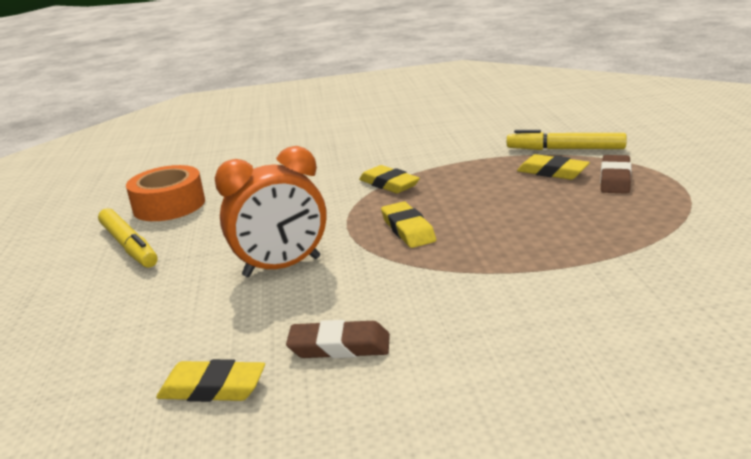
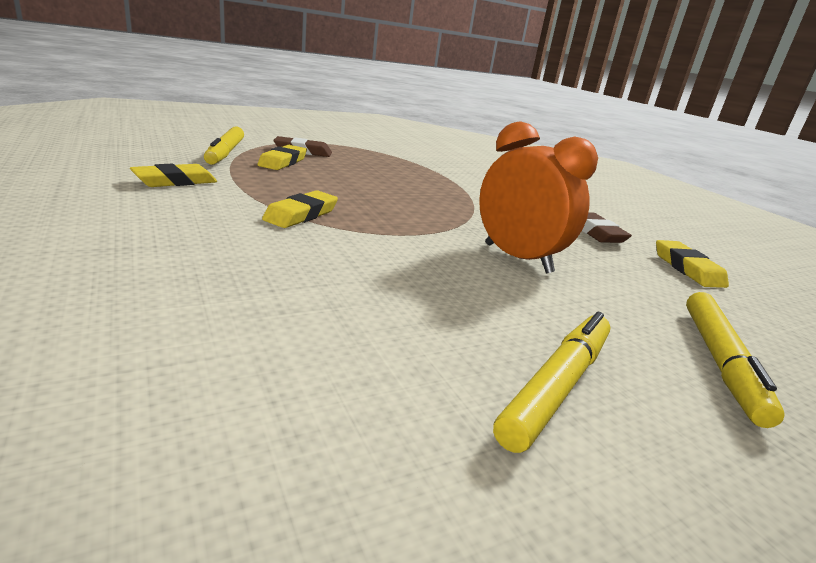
camera: 115 degrees left, 0 degrees up
orange tape [126,165,205,221] -> none
yellow eraser [381,201,436,248] -> yellow eraser moved to [130,164,217,187]
none -> yellow marker [686,292,785,428]

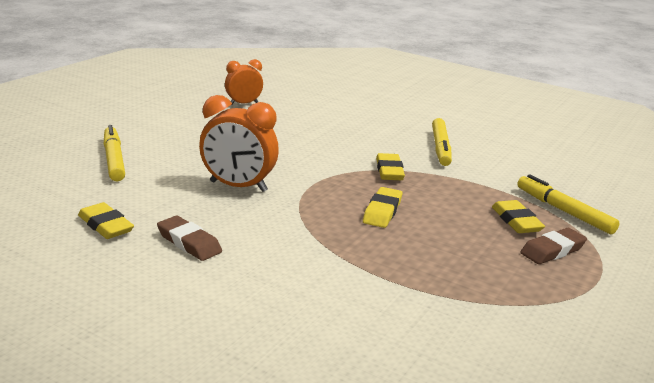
camera: 150 degrees right, 0 degrees up
yellow eraser [130,164,217,187] -> yellow eraser moved to [363,187,402,228]
yellow marker [493,312,611,453] -> yellow marker moved to [432,118,452,166]
none -> orange clock [225,59,263,105]

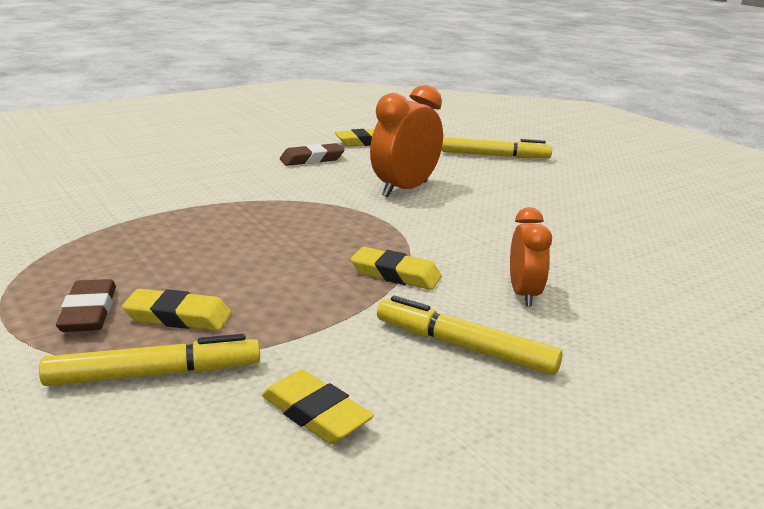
camera: 115 degrees right, 0 degrees up
orange clock [225,59,263,105] -> orange clock moved to [510,207,552,307]
yellow eraser [363,187,402,228] -> yellow eraser moved to [261,370,374,444]

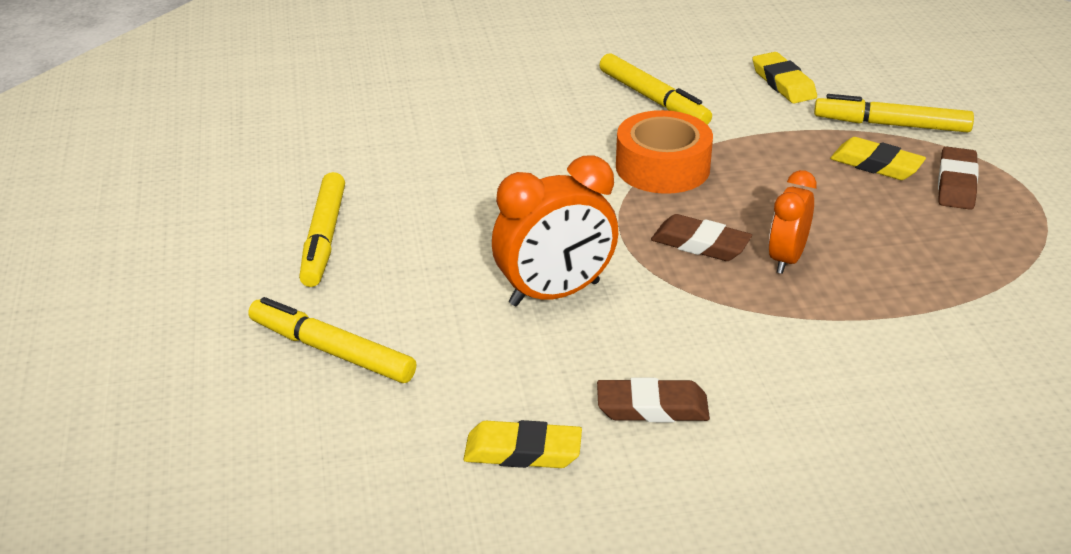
camera: 155 degrees left, 10 degrees up
yellow eraser [351,247,442,290] -> orange tape [616,110,713,194]
orange clock [510,207,552,307] -> orange clock moved to [768,170,817,274]
none -> yellow marker [299,172,345,287]
none -> brown eraser [651,214,752,261]

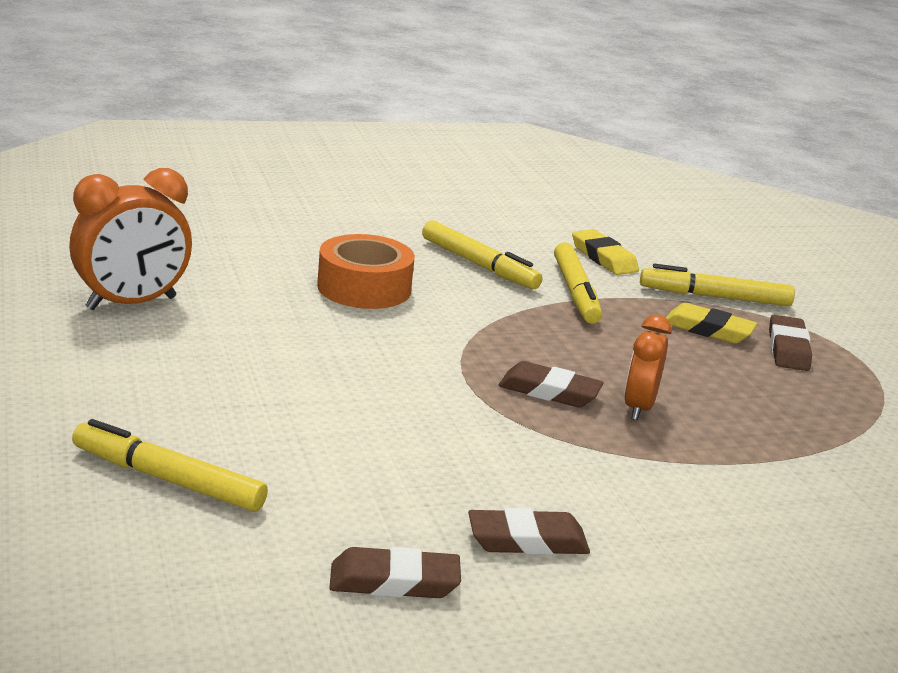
camera: 10 degrees left, 10 degrees down
yellow marker [299,172,345,287] -> yellow marker moved to [554,242,602,324]
yellow eraser [464,420,582,468] -> brown eraser [329,547,461,598]
orange clock [492,155,618,306] -> orange clock moved to [69,168,192,310]
orange tape [616,110,713,194] -> orange tape moved to [317,234,415,309]

